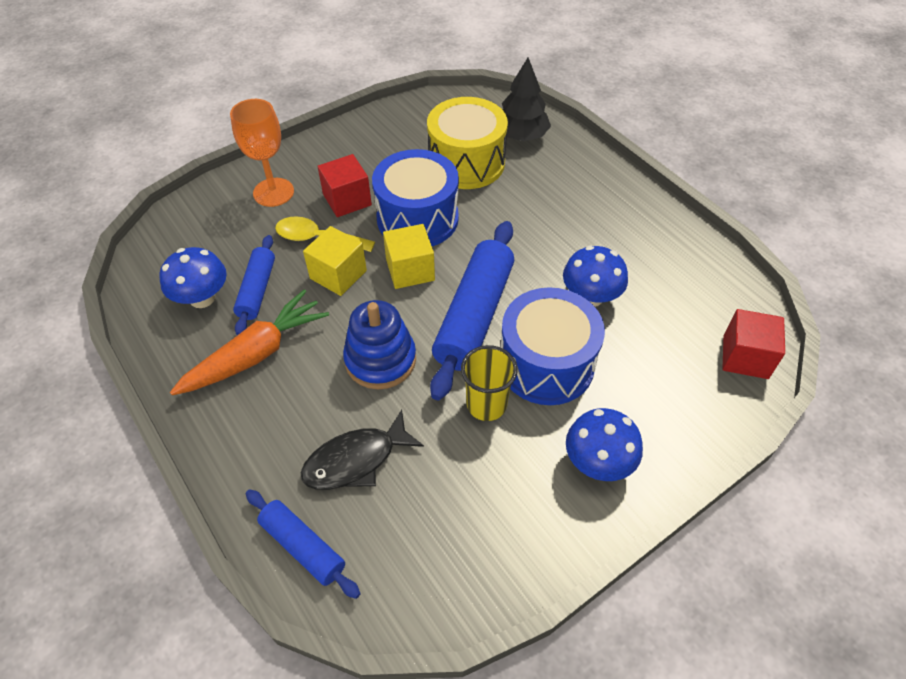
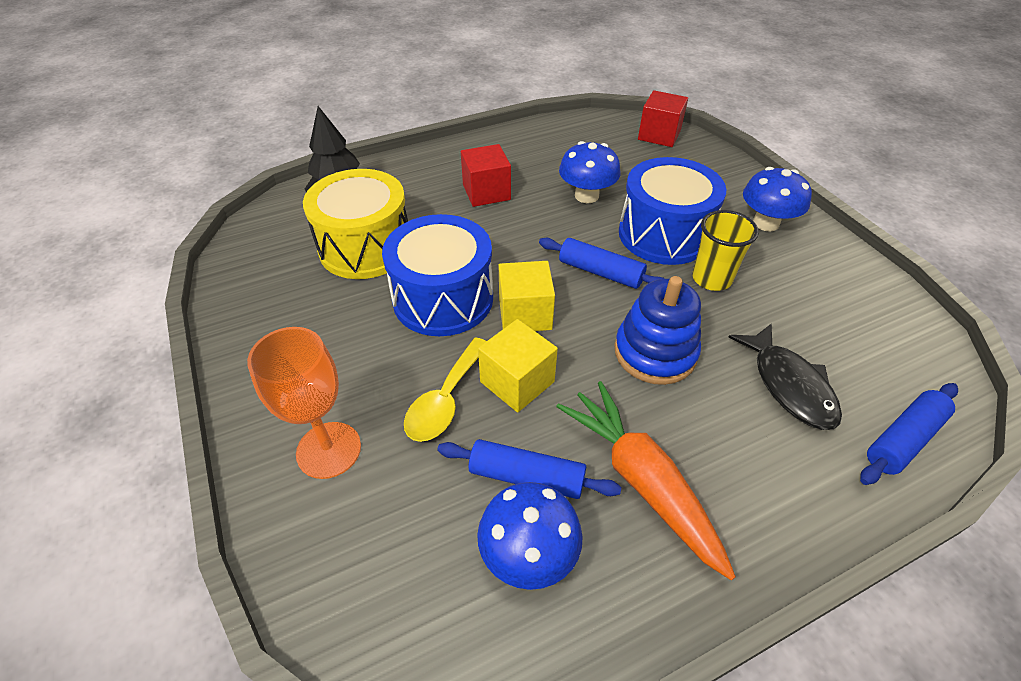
camera: 80 degrees left, 5 degrees down
red cube [317,154,372,217] -> red cube moved to [461,144,511,207]
blue rolling pin [430,221,514,400] -> blue rolling pin [539,238,665,289], size x0.57

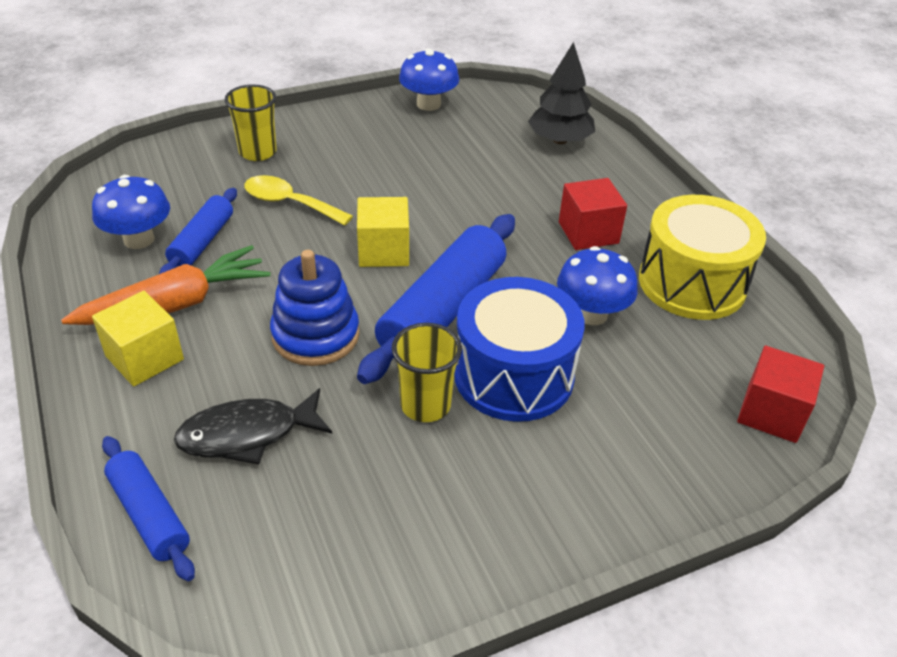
camera: 90 degrees right, 5 degrees down
orange goblet [247,327,361,479] -> yellow cup [225,84,277,161]
yellow drum [303,169,408,279] -> yellow drum moved to [639,195,766,320]
blue drum [382,214,493,336] -> none
yellow cube [478,319,558,412] -> yellow cube moved to [92,291,184,387]
blue rolling pin [539,238,665,289] -> blue rolling pin [357,214,515,384], size x1.75
blue mushroom [743,167,812,231] -> blue mushroom moved to [399,49,459,111]

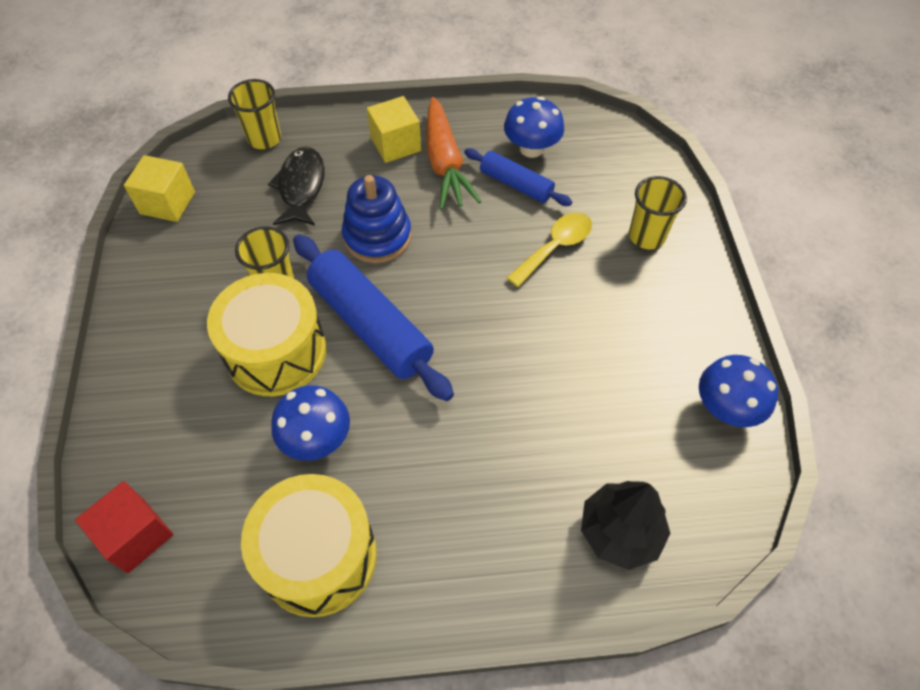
camera: 110 degrees right, 15 degrees up
blue rolling pin [102,436,195,581] -> yellow cup [228,79,281,149]
yellow cube [357,197,409,267] -> yellow cube moved to [124,155,195,222]
blue drum [454,277,584,422] -> yellow drum [207,273,326,396]
red cube [559,178,627,250] -> none

